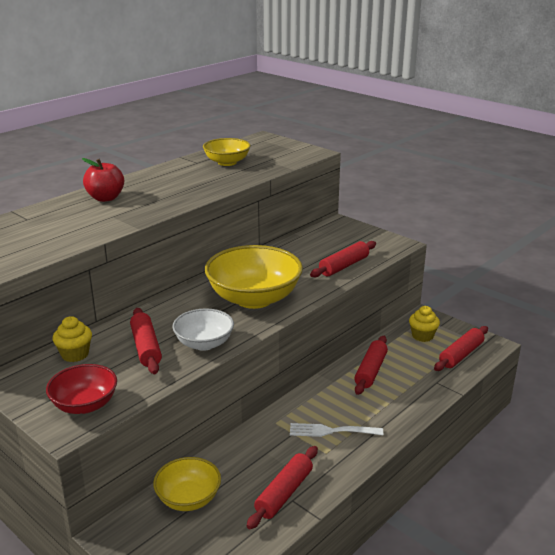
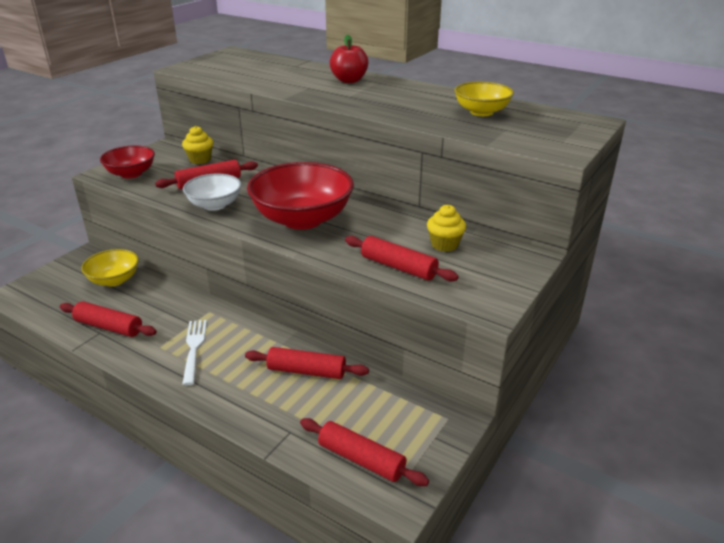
camera: 80 degrees right, 5 degrees up
yellow bowl [205,245,303,309] -> red bowl [247,162,354,230]
yellow cupcake [409,306,440,342] -> yellow cupcake moved to [427,204,466,252]

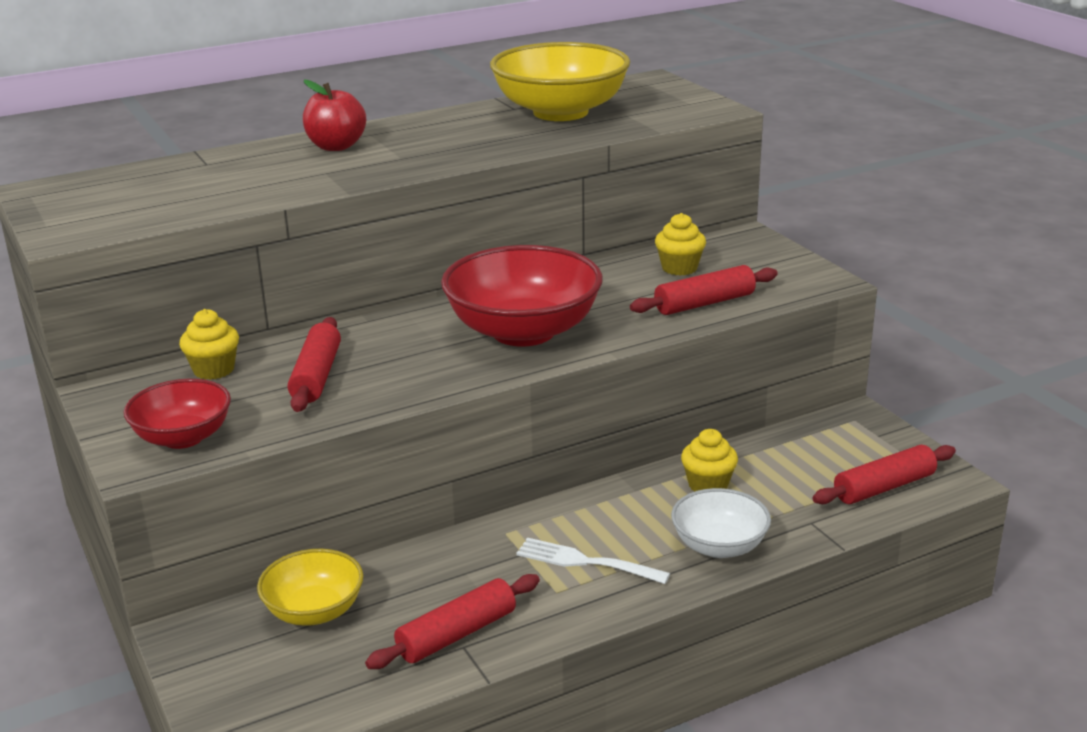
camera: 60 degrees left, 5 degrees down
white bowl [183,174,242,211] -> white bowl moved to [671,488,771,558]
red rolling pin [245,347,369,379] -> yellow cupcake [681,429,738,492]
yellow bowl [454,82,514,116] -> yellow bowl [490,42,630,121], size x1.75

